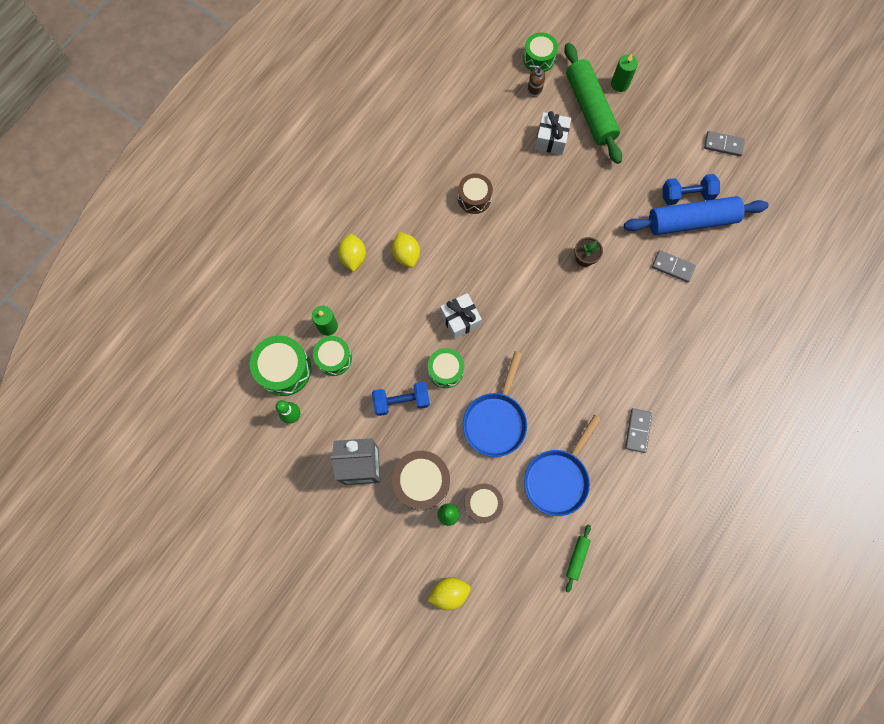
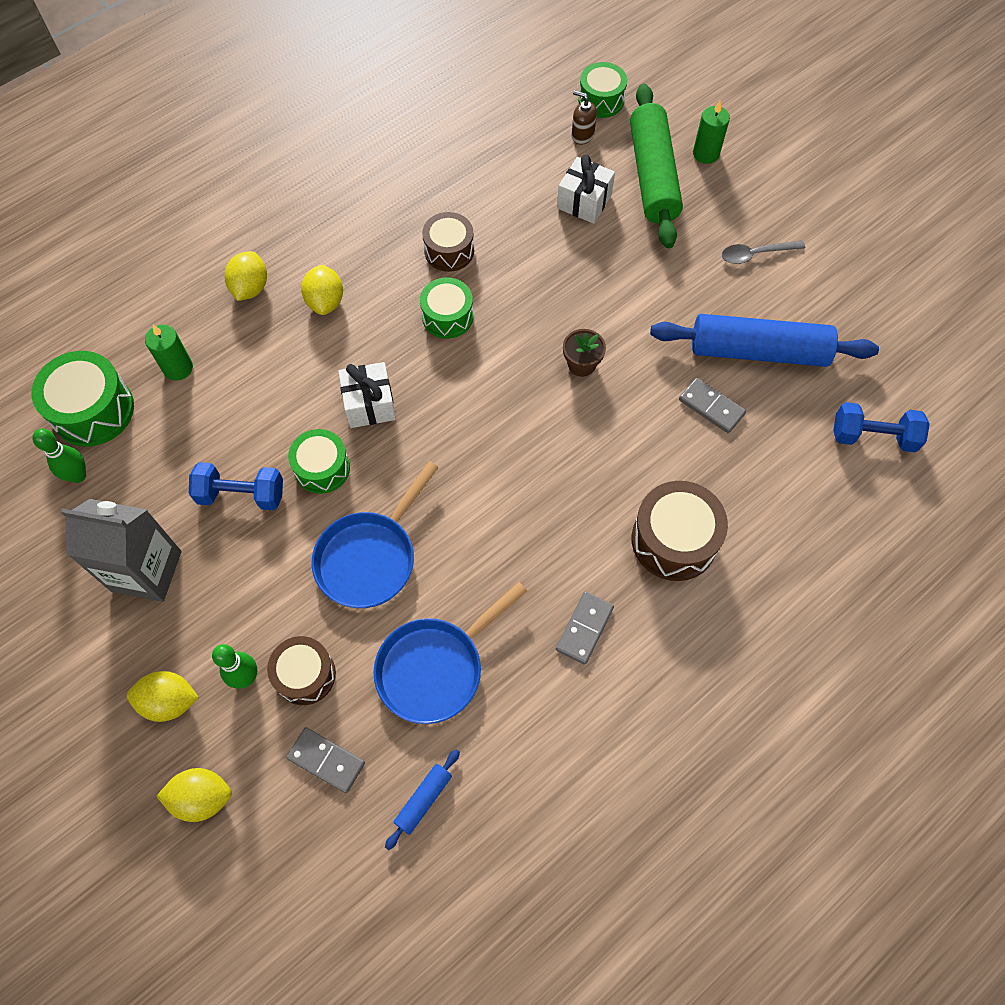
camera: 15 degrees right, 10 degrees down
green drum [313,336,352,376] -> green drum moved to [420,278,473,339]
brown drum [392,451,450,511] -> brown drum moved to [632,481,728,581]
green rolling pin [566,525,591,593] -> blue rolling pin [385,749,460,850]
blue dumbbell [663,174,720,205] -> blue dumbbell moved to [833,402,930,452]
grey domino [704,131,745,156] -> grey domino moved to [286,727,365,793]
none -> yellow lemon [127,671,199,722]
none -> grey spoon [722,240,805,264]

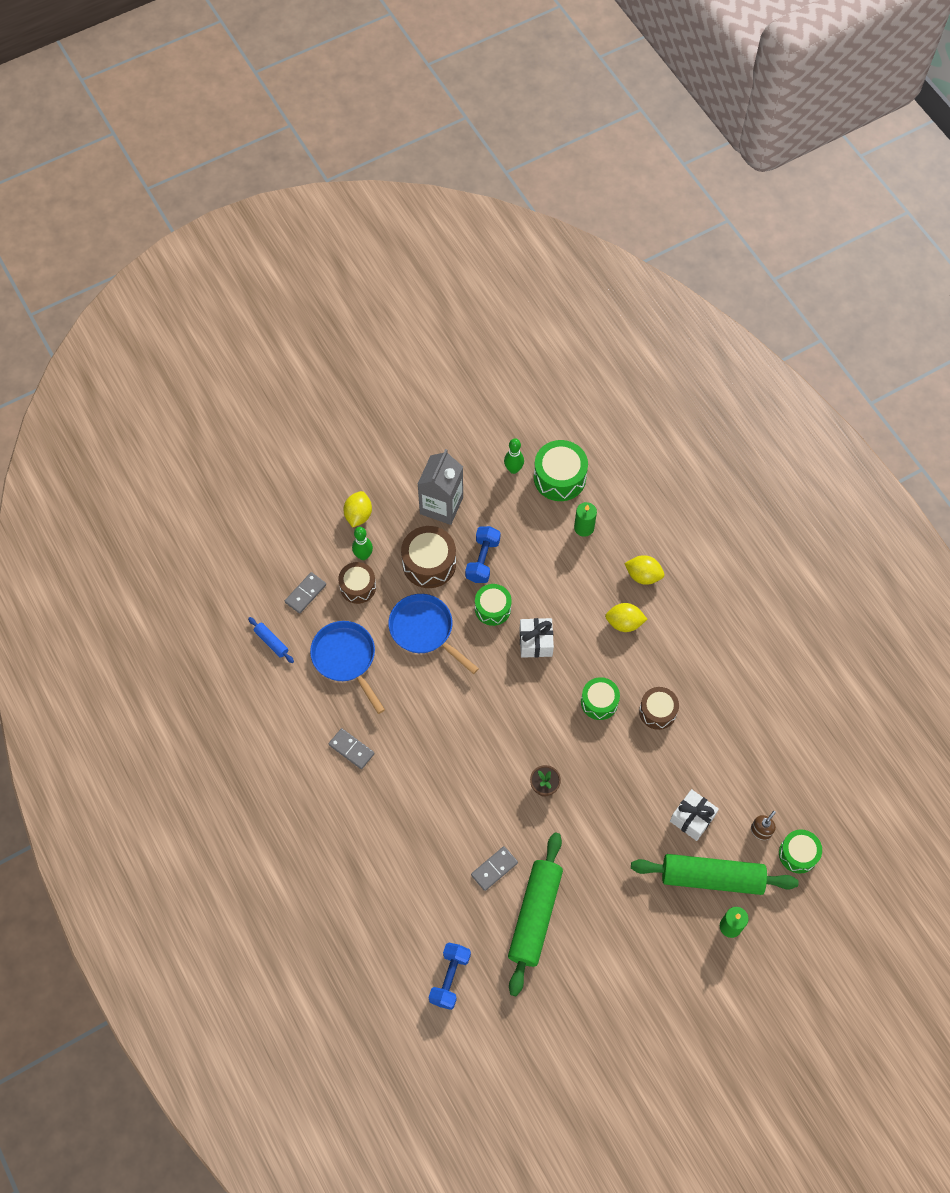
camera: 100 degrees right, 0 degrees up
yellow lemon [157,768,232,822] -> none
brown drum [632,481,728,581] -> brown drum moved to [401,526,456,588]
blue rolling pin [650,314,879,367] -> green rolling pin [508,833,563,996]
grey spoon [722,240,805,264] -> none

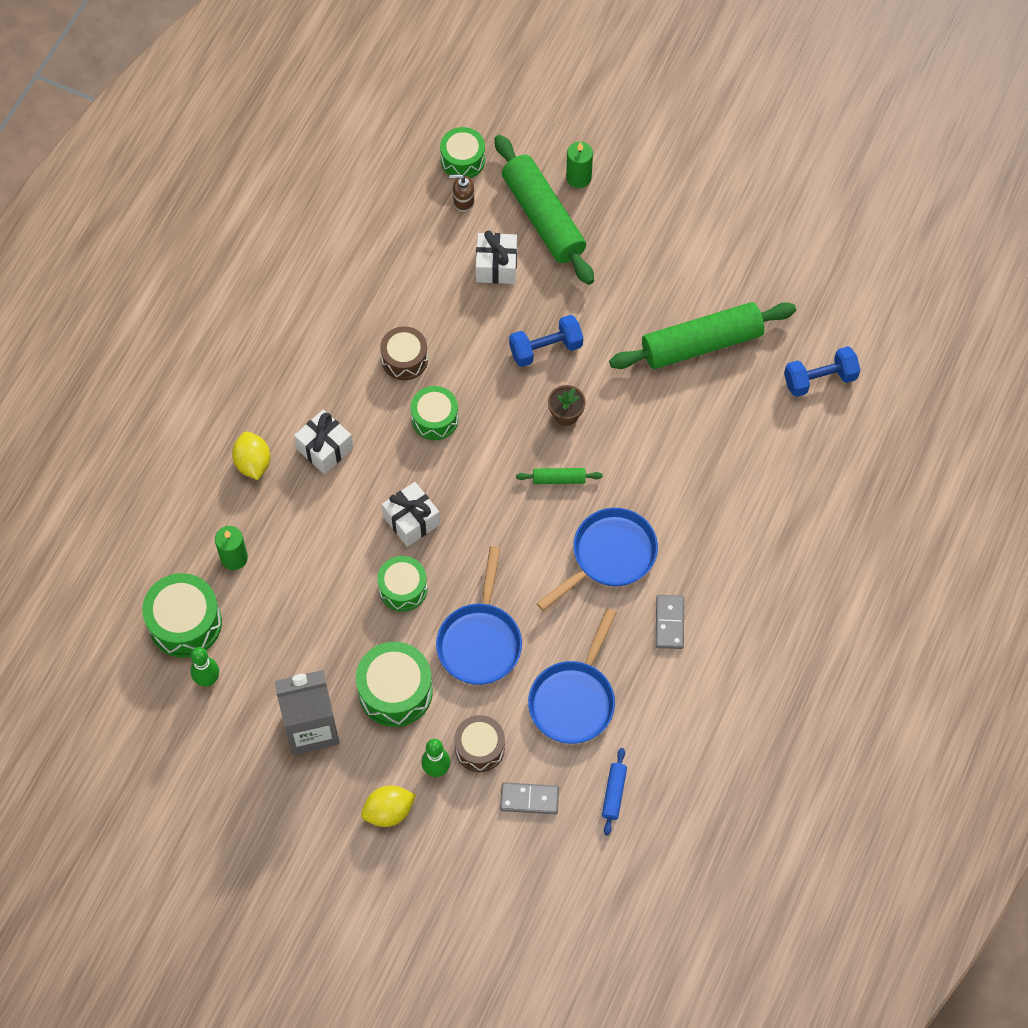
camera: 125 degrees left, 0 degrees up
brown drum [401,526,456,588] -> green drum [356,642,433,727]
blue dumbbell [465,526,500,583] -> blue dumbbell moved to [509,315,583,367]
grey domino [471,846,518,891] -> none
yellow lemon [605,603,647,632] -> white gift [294,409,353,474]
none -> green rolling pin [516,468,602,484]
none -> blue pan [536,508,658,611]

